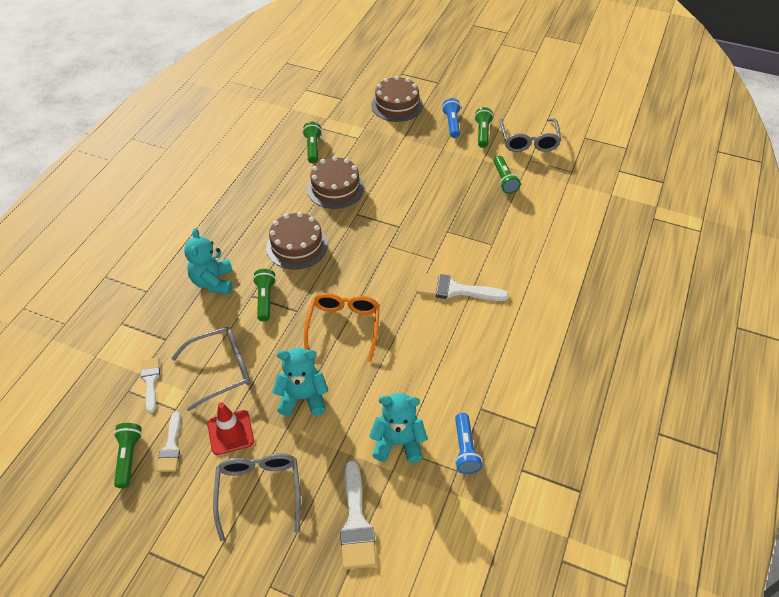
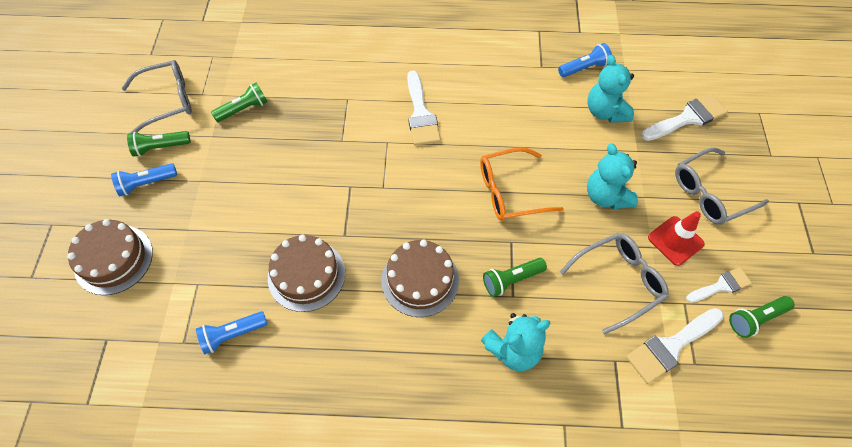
camera: 110 degrees left, 10 degrees up
white brush [140,358,160,413] -> white brush [626,308,724,384], size x1.58
grey glasses [171,327,251,411] -> grey glasses turned 105 degrees clockwise [560,233,669,334]
green flashlight [302,122,322,163] -> blue flashlight [196,311,267,354]

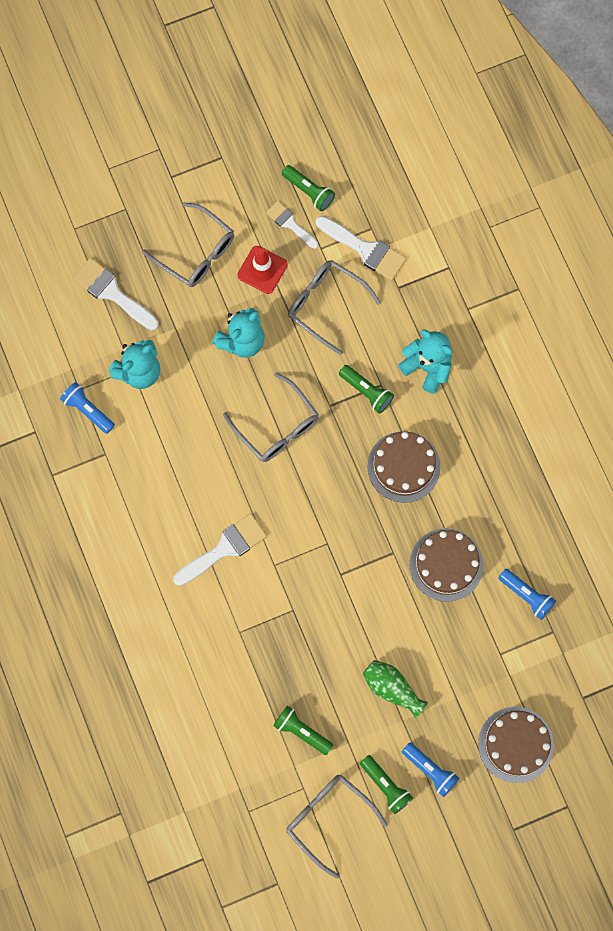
camera: 115 degrees left, 15 degrees up
orange glasses [480,147,564,221] -> grey glasses [223,373,319,462]
none -> green vase [363,660,428,718]

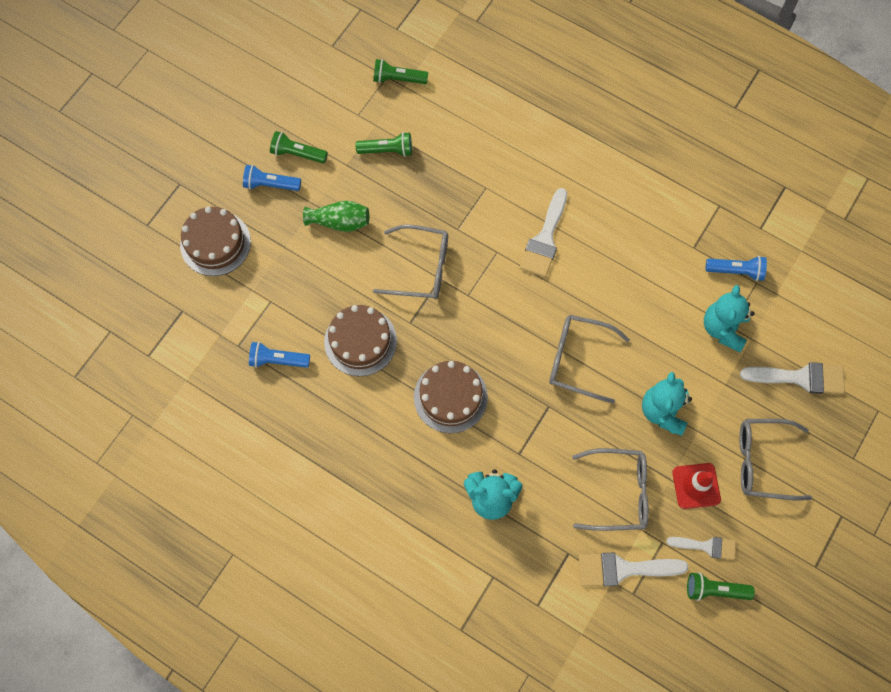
camera: 145 degrees right, 5 degrees down
grey glasses [286,775,387,879] -> grey glasses moved to [373,224,448,299]
green flashlight [339,365,394,414] -> green flashlight moved to [373,59,428,84]

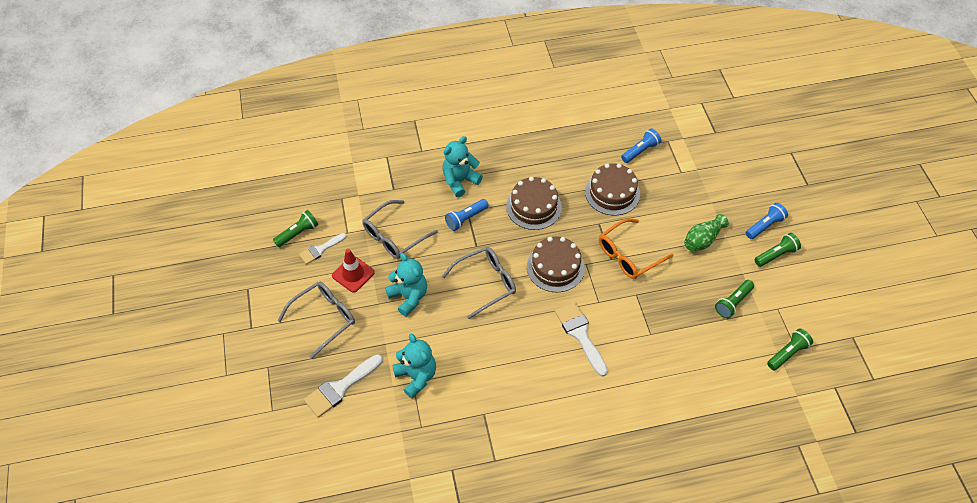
camera: 135 degrees right, 15 degrees down
brown cake [180,207,251,276] -> brown cake moved to [527,237,585,292]
grey glasses [373,224,448,299] -> orange glasses [599,218,673,279]
white brush [579,553,688,586] -> none
blue flashlight [706,256,767,281] -> blue flashlight moved to [445,199,489,231]

